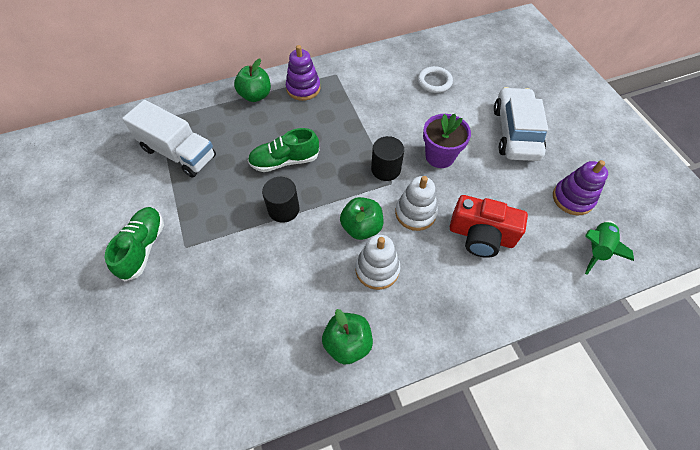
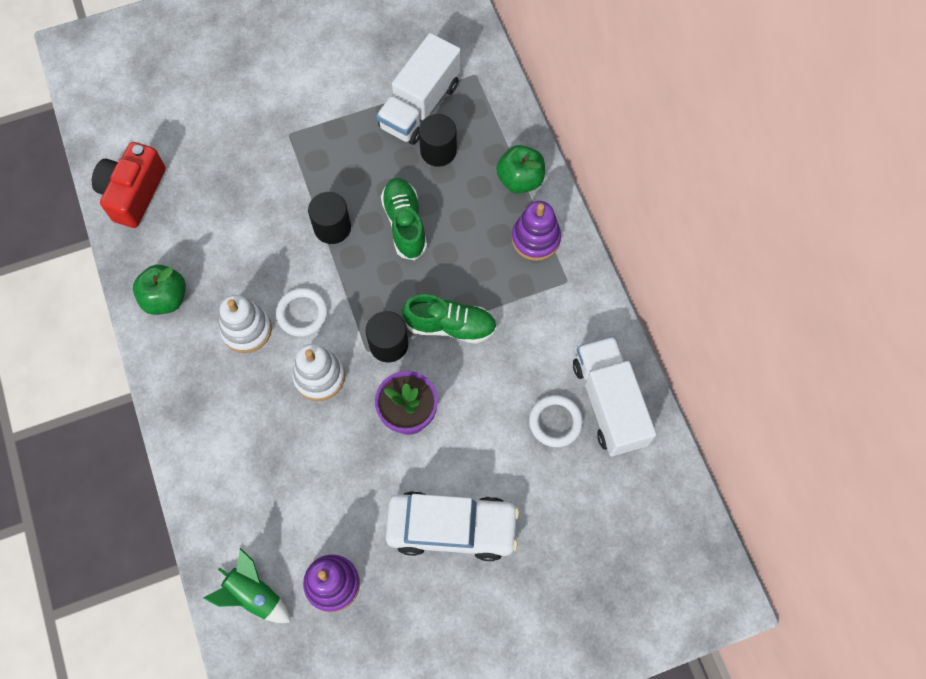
camera: 90 degrees right, 10 degrees up
green shoe [105,207,164,282] -> green shoe moved to [402,294,497,344]
green apple [340,197,384,240] -> white ring [276,288,328,337]
red camera [450,195,528,258] -> red camera moved to [92,142,166,228]
none -> black cylinder [419,114,457,167]
none -> white truck [573,336,656,456]

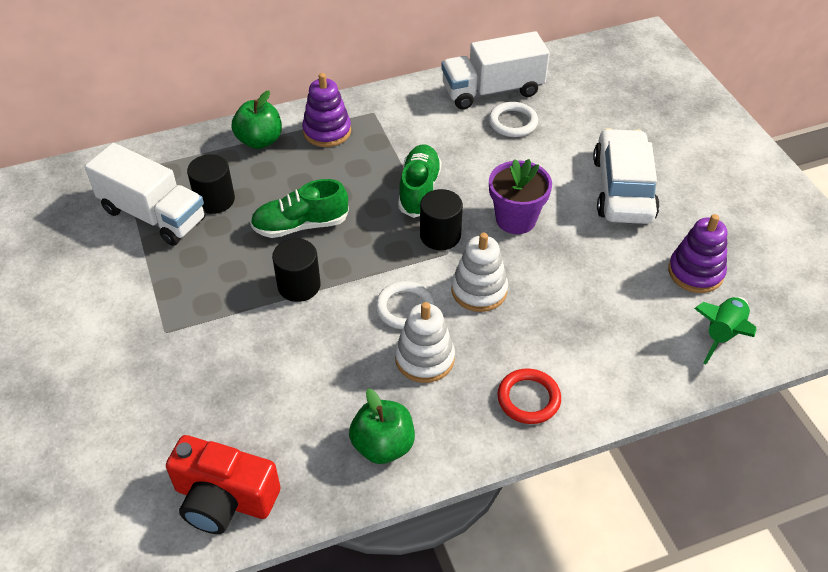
camera: 90 degrees left, 20 degrees down
none -> red ring [497,368,561,424]

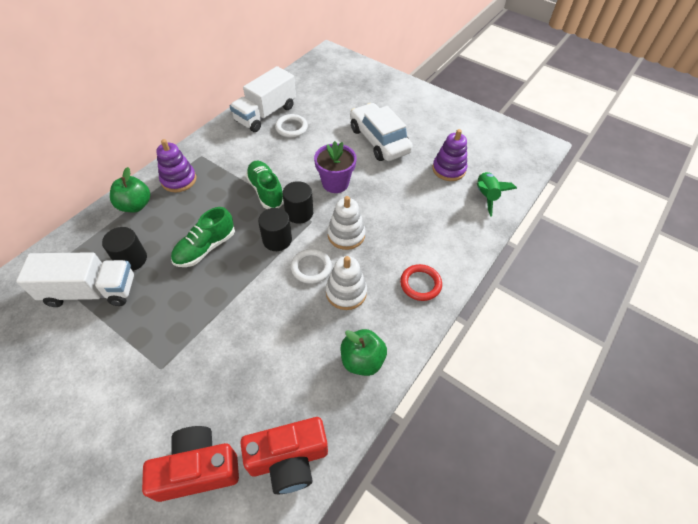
camera: 35 degrees left, 5 degrees up
black cylinder [272,238,321,302] -> black cylinder moved to [258,208,292,251]
none -> red camera [142,426,239,502]

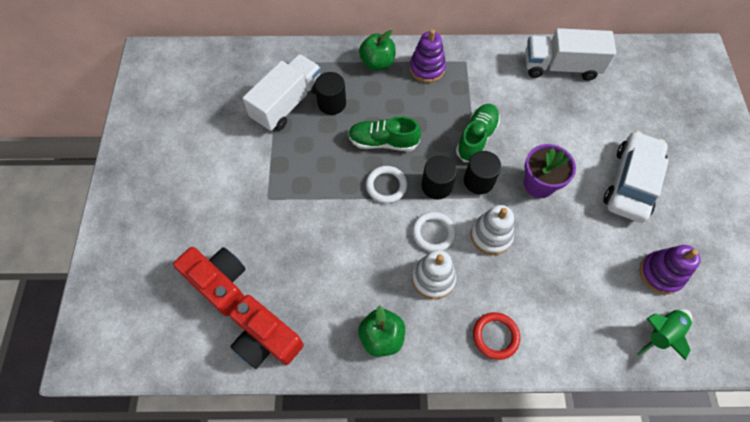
camera: 55 degrees right, 10 degrees up
white truck [16,252,134,307] -> white truck turned 105 degrees counterclockwise [242,54,321,131]
white ring [275,114,308,138] -> white ring moved to [366,166,407,203]

